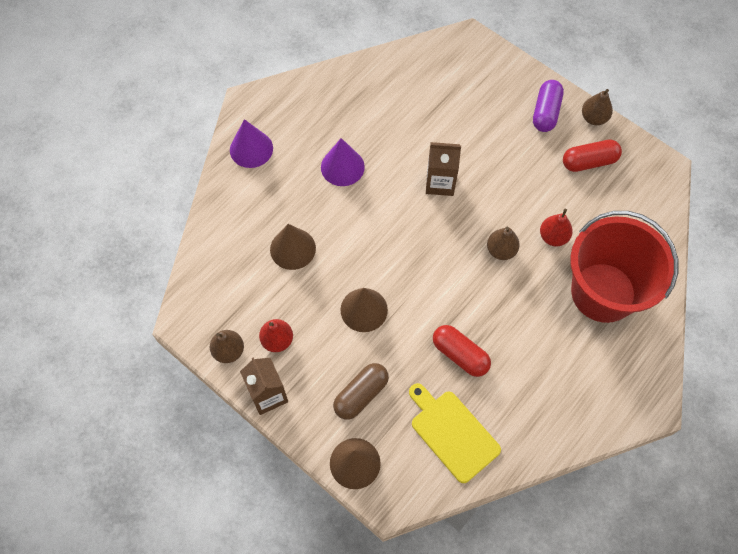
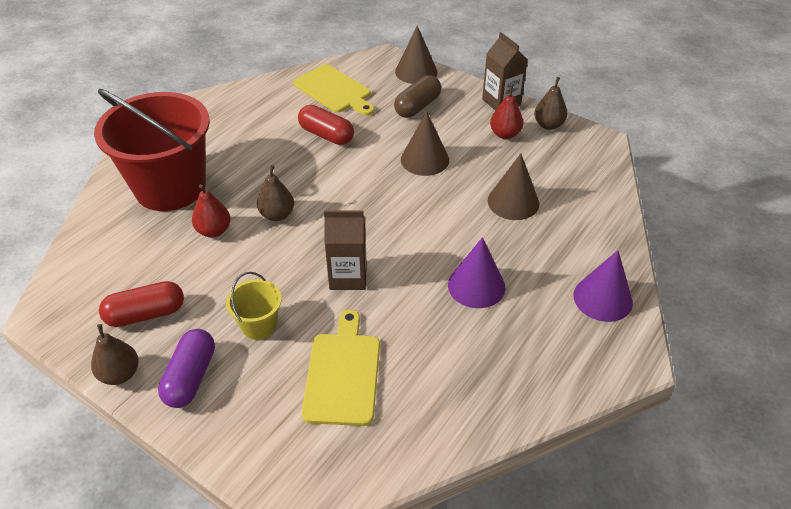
camera: 175 degrees right, 20 degrees down
none -> yellow bucket [226,272,282,340]
none -> yellow cutting board [302,309,380,426]

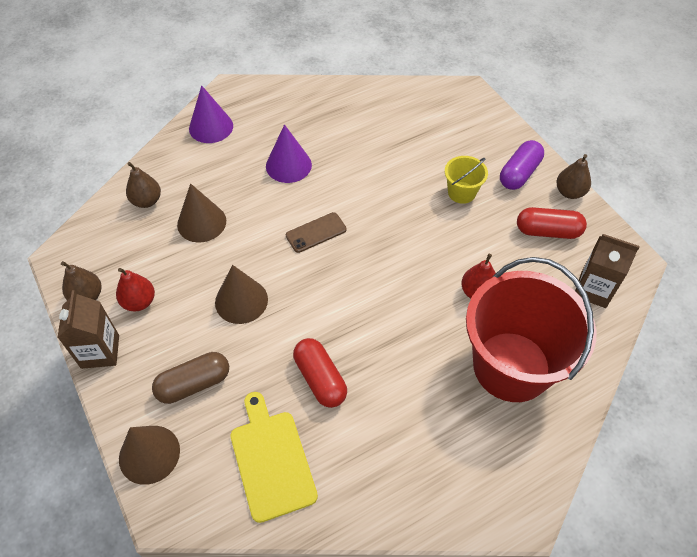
camera: 155 degrees left, 10 degrees up
brown pear [257,165,294,221] -> brown pear moved to [126,162,161,208]
yellow cutting board [302,309,380,426] -> none
brown carton [324,210,367,290] -> brown carton moved to [575,234,640,308]
none -> brown phone [286,212,347,253]

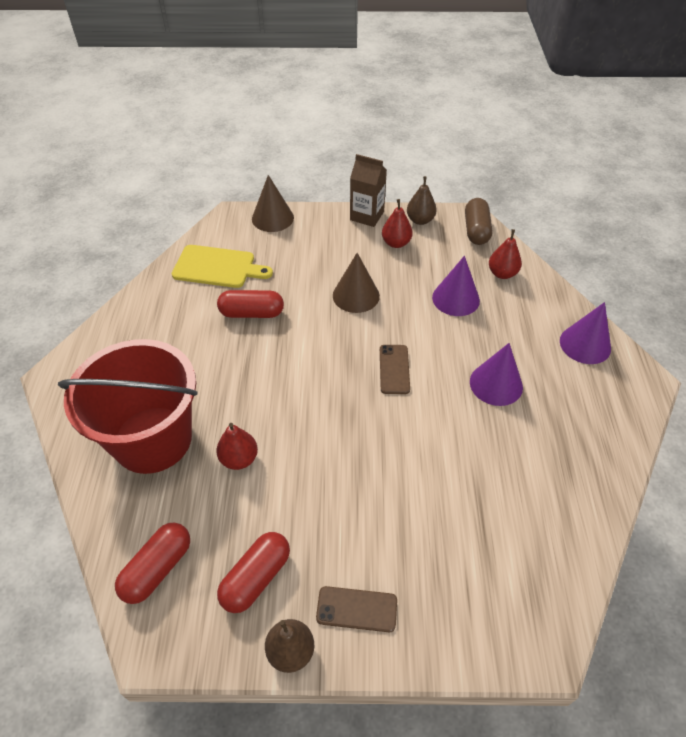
camera: 120 degrees right, 5 degrees down
brown pear [126,162,161,208] -> red pear [489,229,522,279]
brown capsule [152,352,229,404] -> brown capsule moved to [465,198,492,245]
brown cone [177,183,226,243] -> purple cone [432,256,480,316]
yellow bucket [445,156,488,204] -> none
purple capsule [500,140,544,190] -> brown phone [316,586,397,632]
brown carton [575,234,640,308] -> red capsule [115,523,190,604]

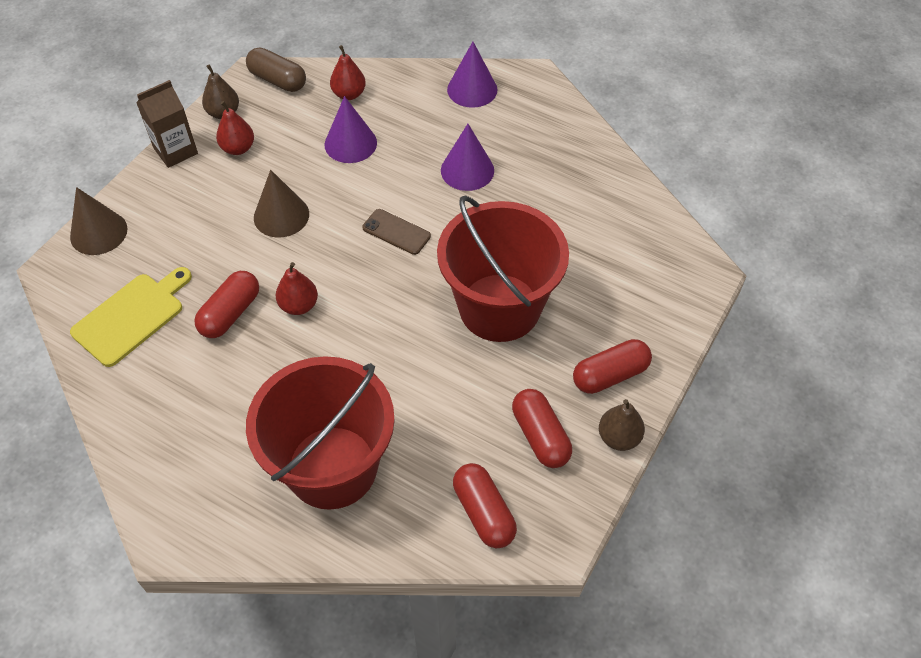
camera: 60 degrees left, 5 degrees up
red pear [216,423,258,470] -> red pear moved to [276,262,318,315]
brown phone [316,586,397,632] -> red capsule [573,339,652,394]
none -> red bucket [437,195,569,342]

